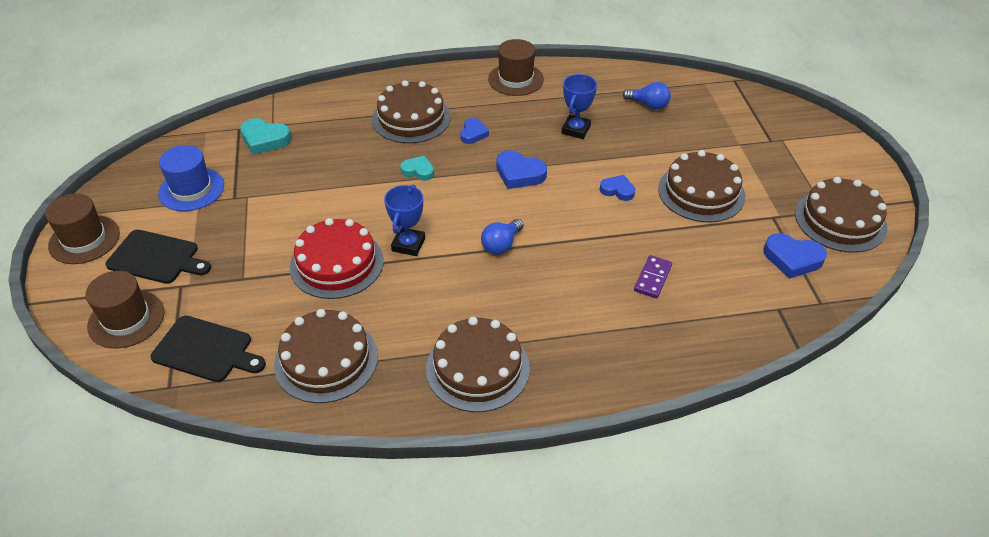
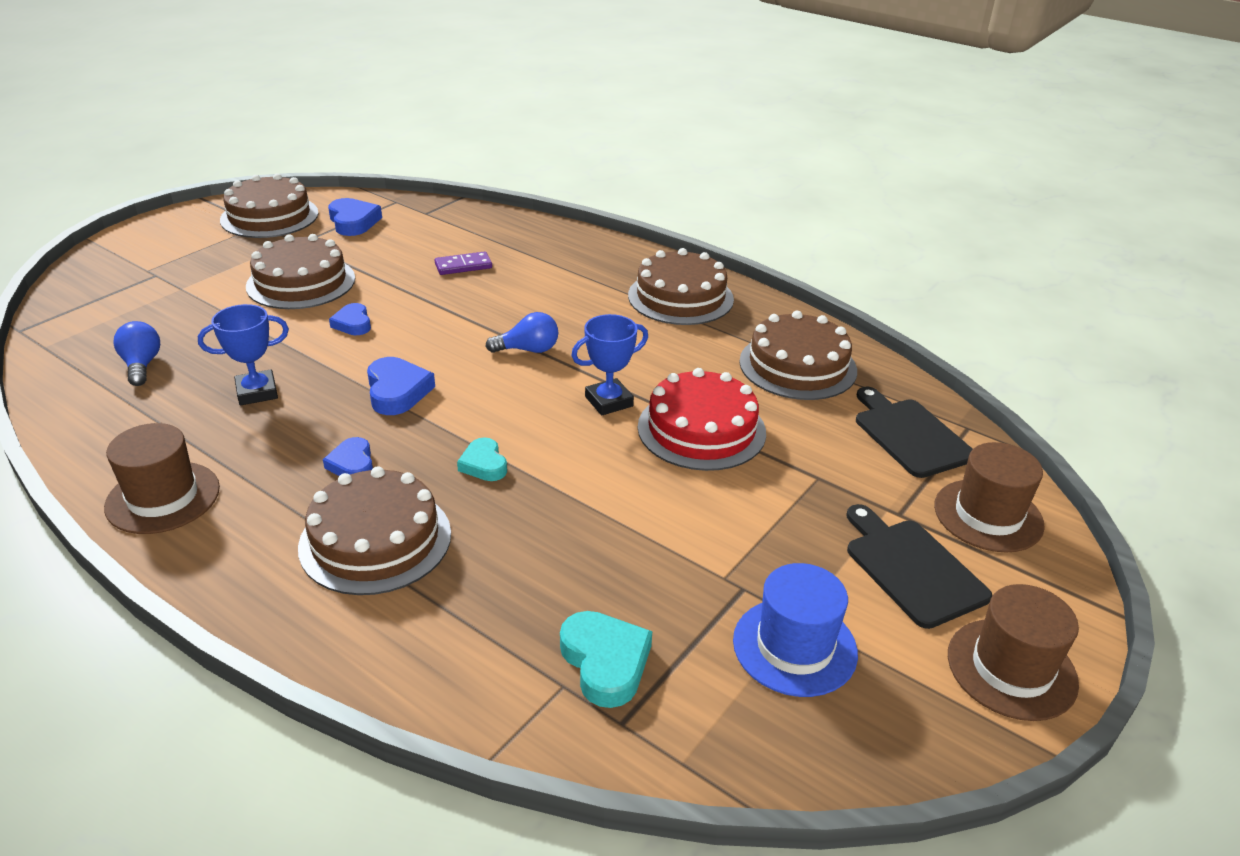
camera: 135 degrees left, 10 degrees down
blue heart [460,118,489,144] -> blue heart turned 75 degrees counterclockwise [323,437,373,476]

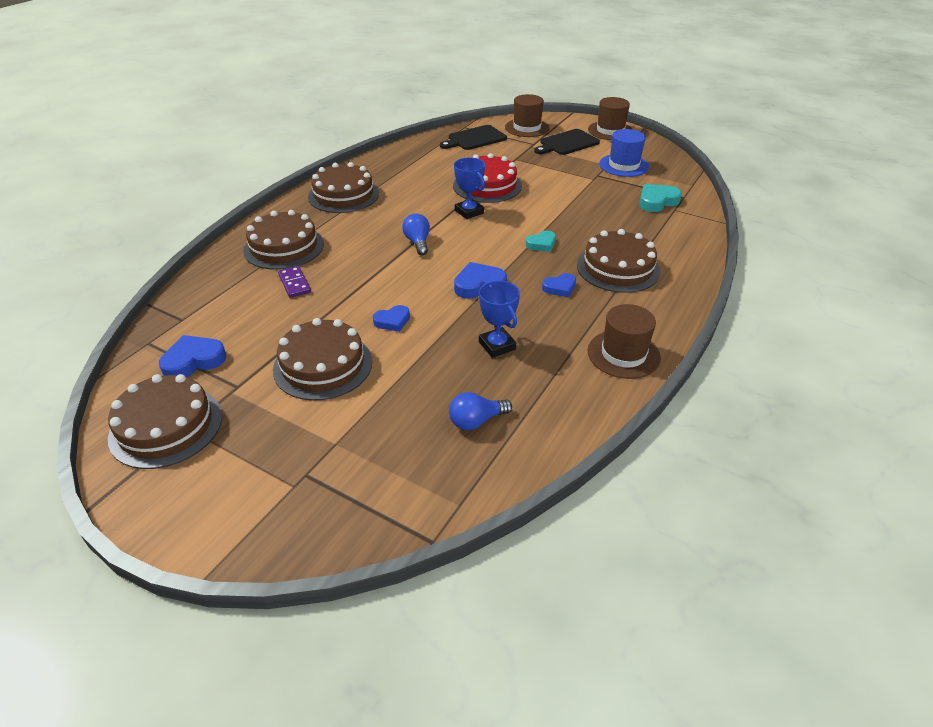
camera: 95 degrees left, 5 degrees up
brown cake [739,311,857,400] -> brown cake moved to [243,210,324,270]

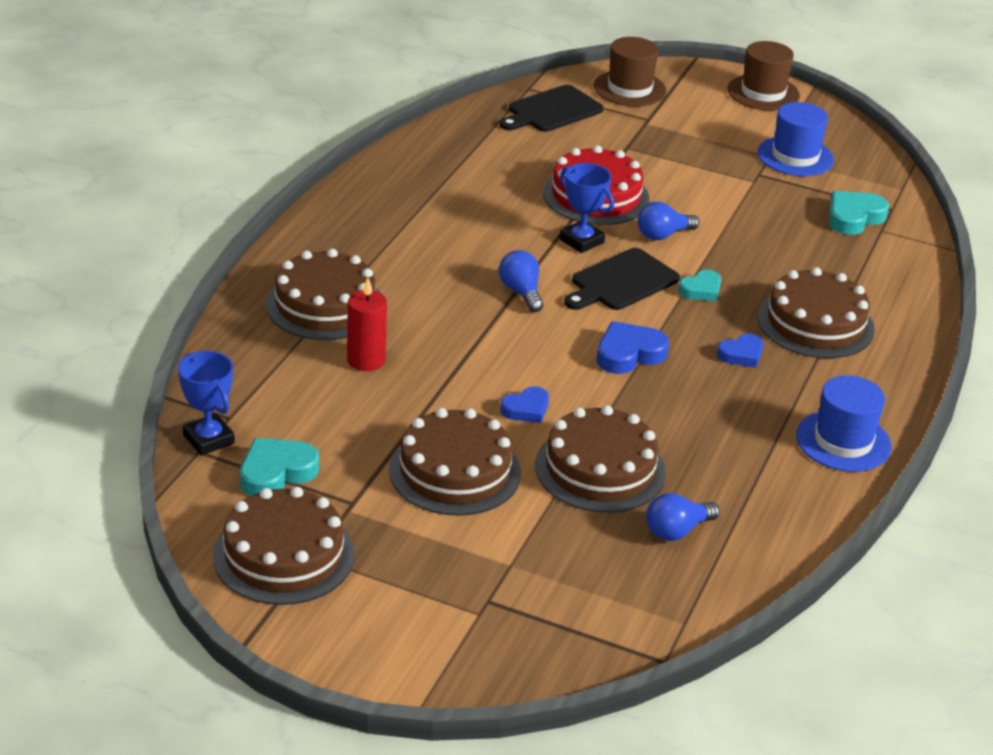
camera: 10 degrees left, 5 degrees down
blue heart [159,335,227,377] -> turquoise heart [240,438,319,496]
purple domino [278,266,311,298] -> red candle [347,278,387,371]
brown cake [308,162,379,213] -> brown cake moved to [535,405,666,513]
blue trophy [479,281,520,358] -> blue trophy moved to [178,351,235,456]
black cutting board [534,129,600,155] -> black cutting board moved to [564,248,680,310]
brown hat [587,304,661,379] -> blue hat [796,376,892,472]
none -> blue light bulb [638,202,699,240]

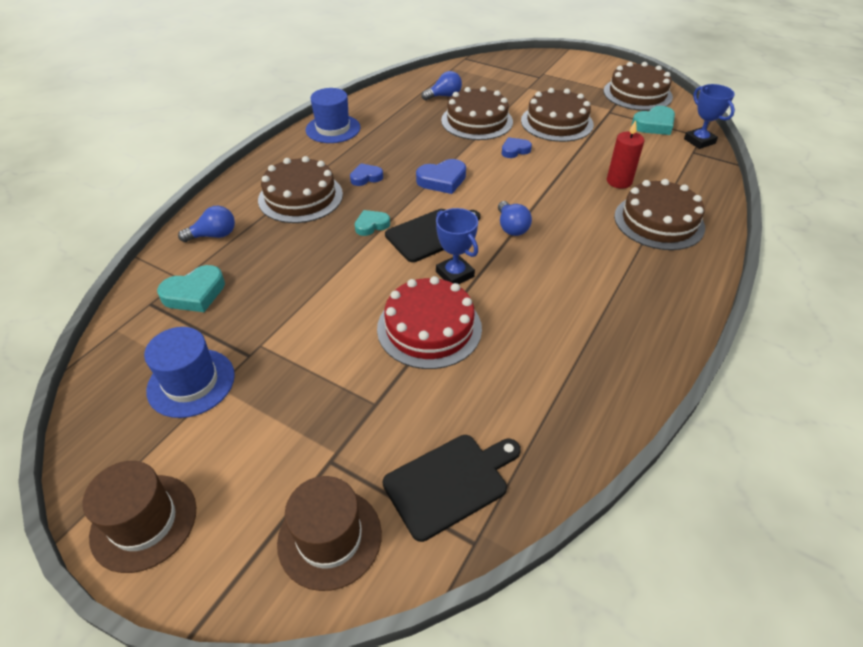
camera: 170 degrees left, 10 degrees up
blue light bulb [638,202,699,240] -> blue light bulb moved to [178,206,235,242]

